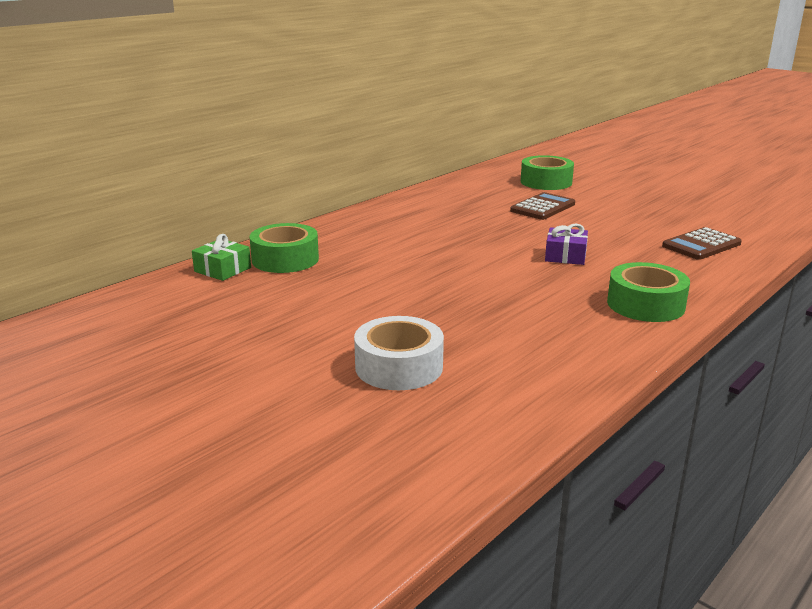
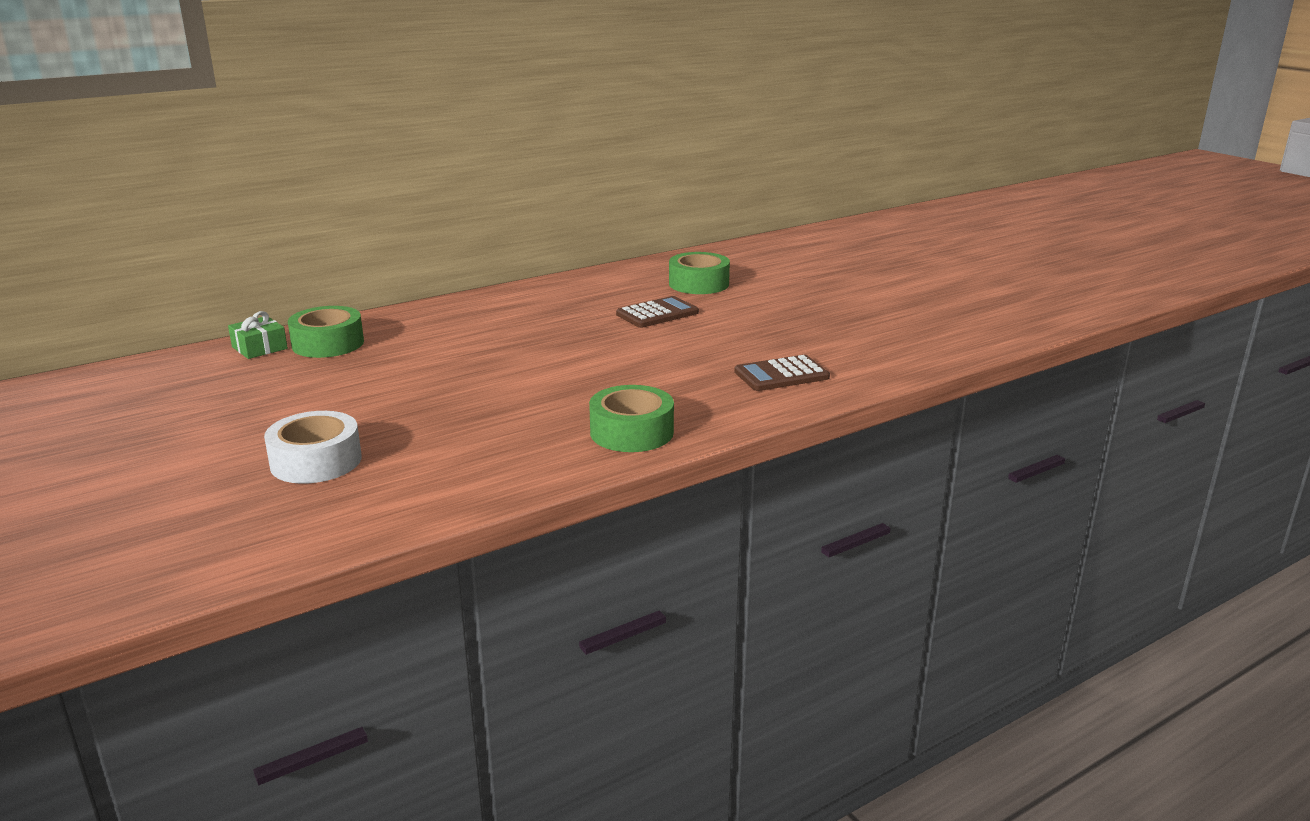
camera: 15 degrees right, 0 degrees up
purple gift [545,224,588,265] -> none

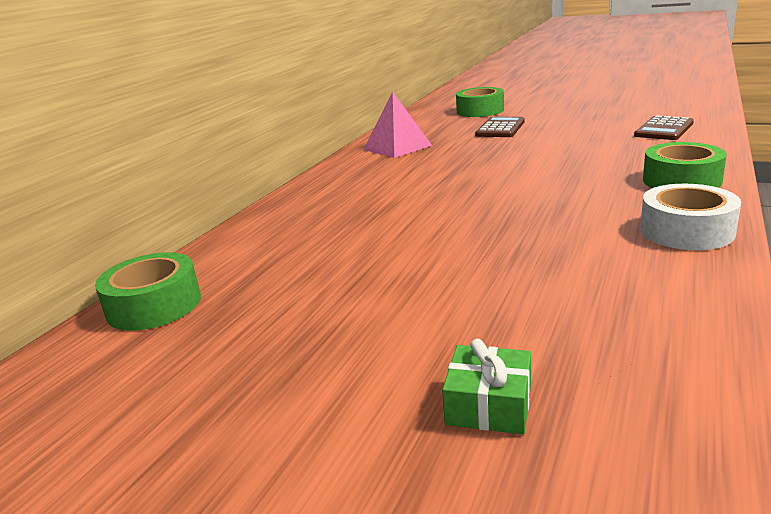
camera: 30 degrees left, 0 degrees up
green gift [228,311,288,359] -> green gift moved to [442,339,531,434]
white tape [264,411,362,484] -> white tape moved to [640,184,741,250]
green tape [288,306,364,358] -> green tape moved to [95,252,201,331]
none -> pink pyramid [364,91,432,158]

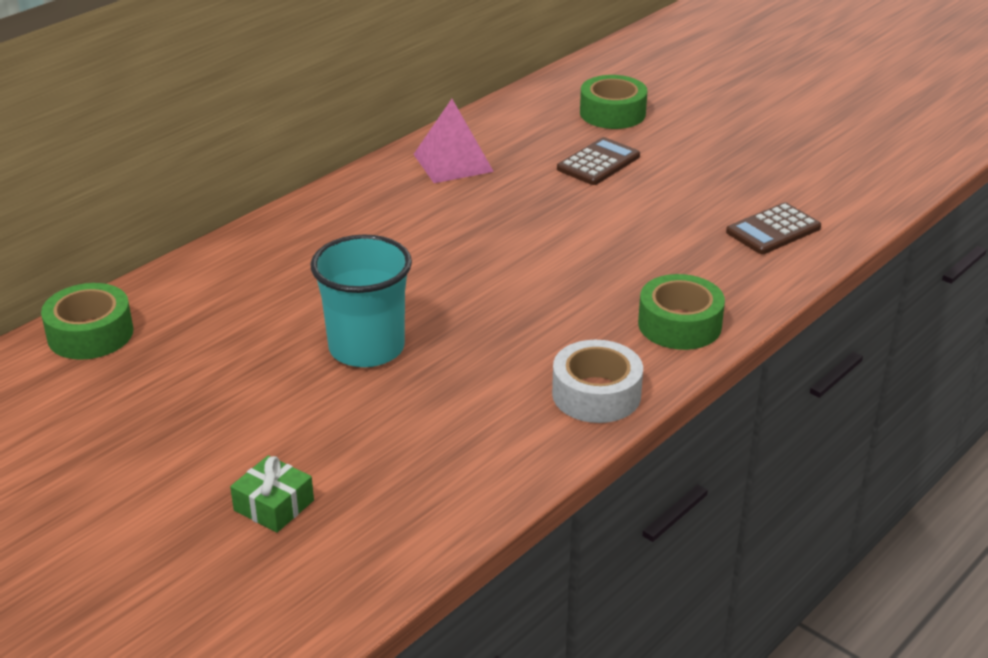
camera: 15 degrees right, 10 degrees up
none -> turquoise cup [310,234,412,367]

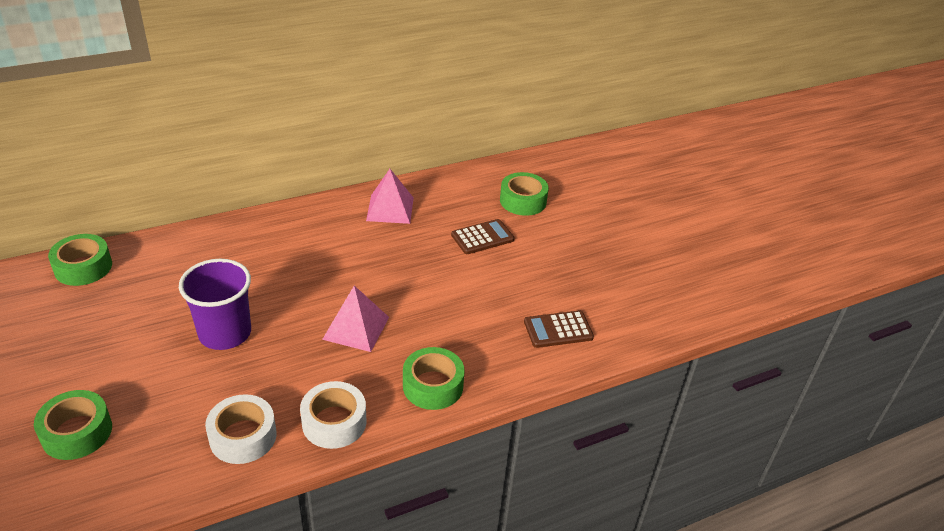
camera: 20 degrees right, 5 degrees up
green gift [230,455,314,533] -> green tape [34,390,112,460]
turquoise cup [310,234,412,367] -> purple cup [179,259,251,350]
none -> white tape [205,394,277,464]
none -> pink pyramid [322,286,389,352]

